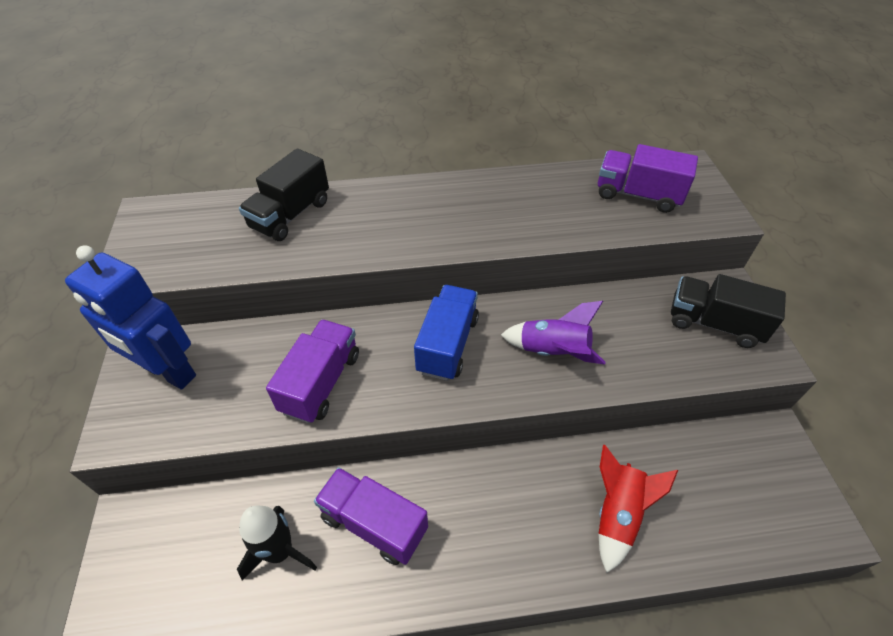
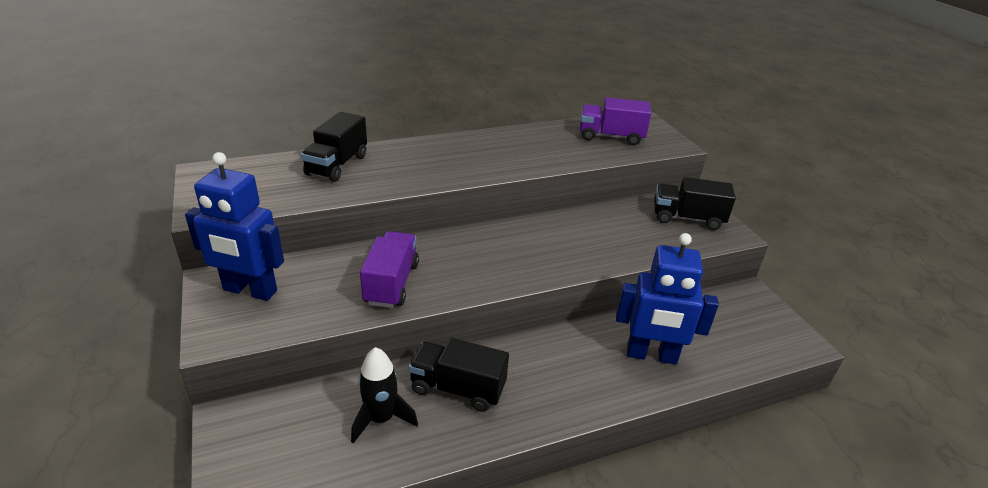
camera: 15 degrees left, 15 degrees down
purple truck [314,467,428,565] -> black truck [408,338,509,412]
blue truck [414,285,479,381] -> none
purple rocket [501,301,606,365] -> none
red rocket [598,445,678,573] -> blue robot [616,233,719,365]

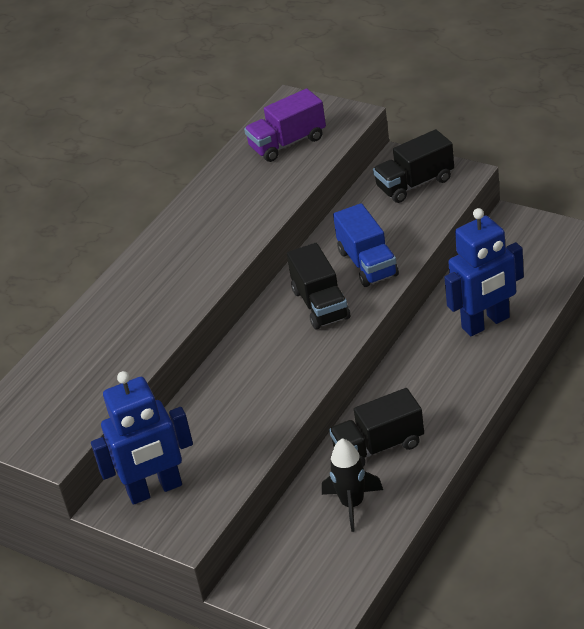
camera: 30 degrees left, 5 degrees up
black truck [301,112,367,182] -> black truck moved to [287,243,350,329]
purple truck [360,231,419,308] -> none
none -> blue truck [333,203,399,287]

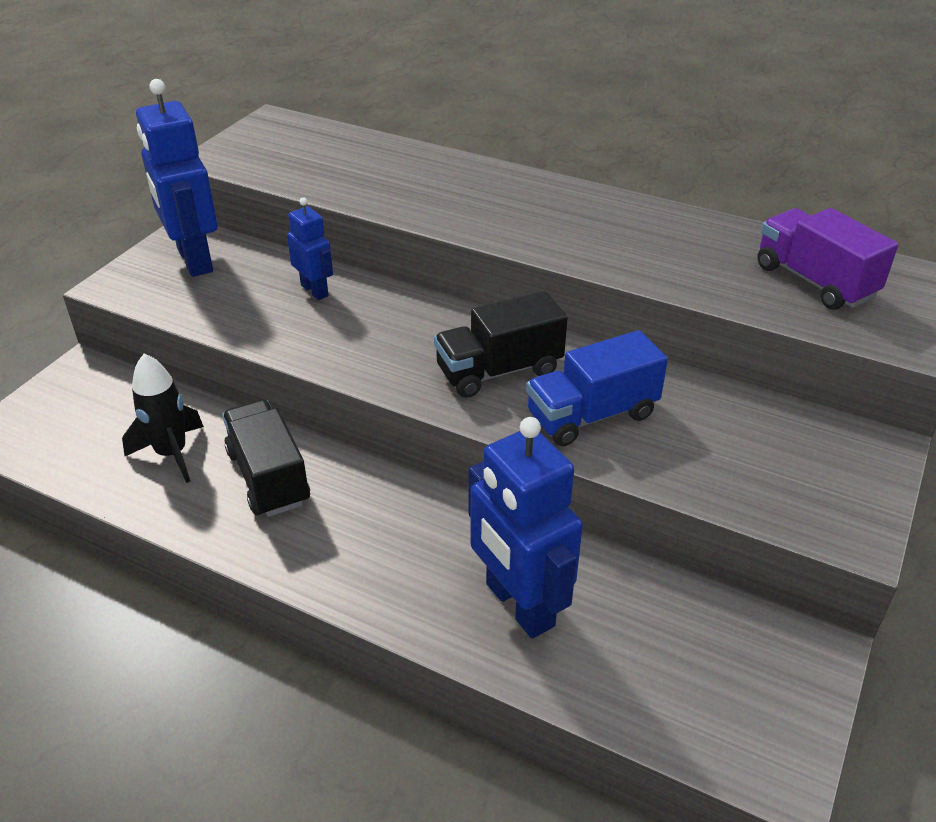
camera: 80 degrees right, 0 degrees up
black truck [373,129,454,203] -> none
none -> blue robot [287,197,333,300]

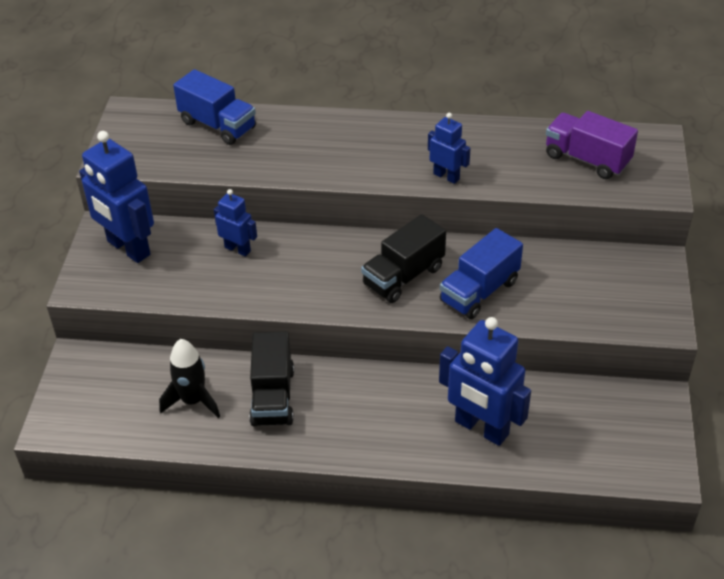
camera: 20 degrees left, 5 degrees up
black truck [222,400,310,517] -> black truck turned 135 degrees counterclockwise [249,331,294,426]
none -> blue truck [173,69,256,145]
none -> blue robot [428,113,471,184]

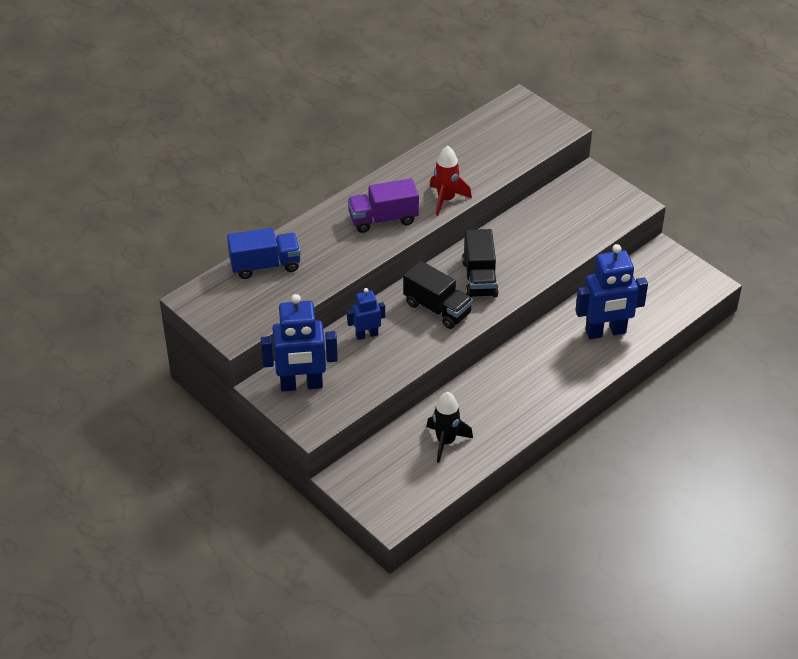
camera: 50 degrees left, 0 degrees up
black truck [249,331,294,426] -> black truck moved to [403,260,473,329]
blue robot [428,113,471,184] -> red rocket [430,146,472,216]
blue truck [440,228,523,319] -> none
purple truck [546,111,638,179] -> purple truck moved to [348,178,419,233]

